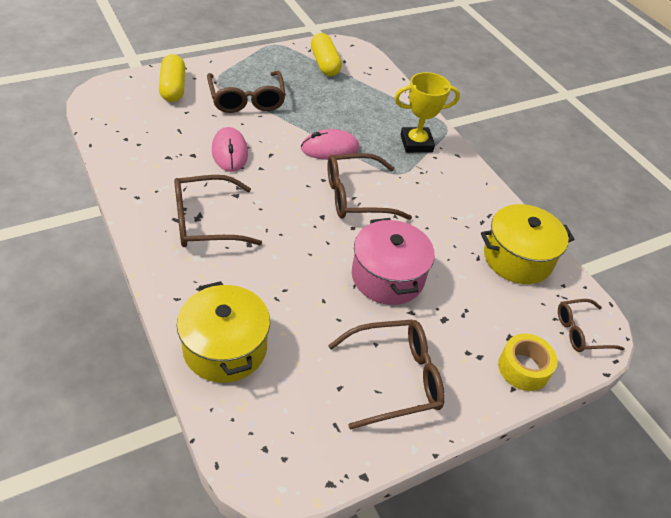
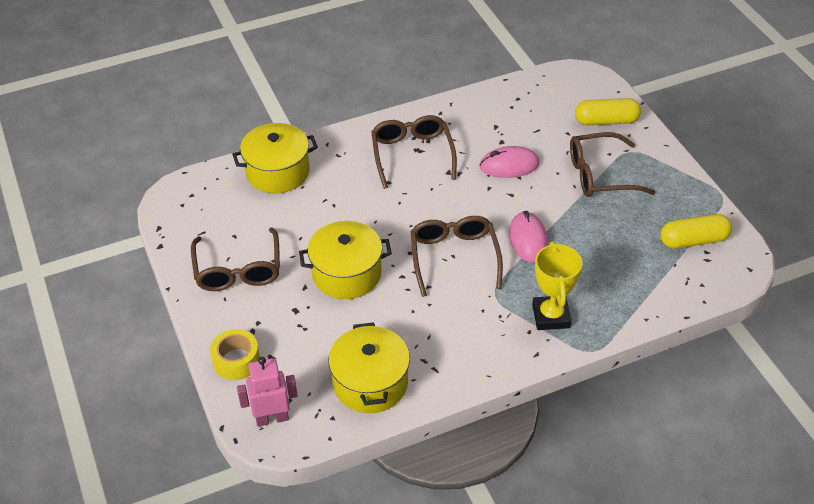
camera: 100 degrees right, 0 degrees up
pink pot [352,218,435,305] -> yellow pot [299,221,392,299]
brown glasses [558,299,624,352] -> pink robot [237,357,298,427]

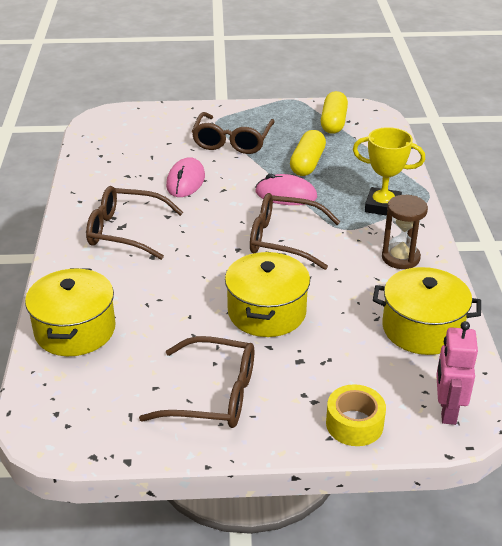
camera: 70 degrees left, 10 degrees down
yellow capsule [575,98,641,125] -> yellow capsule moved to [290,130,326,176]
none -> brown hourglass [382,195,428,269]

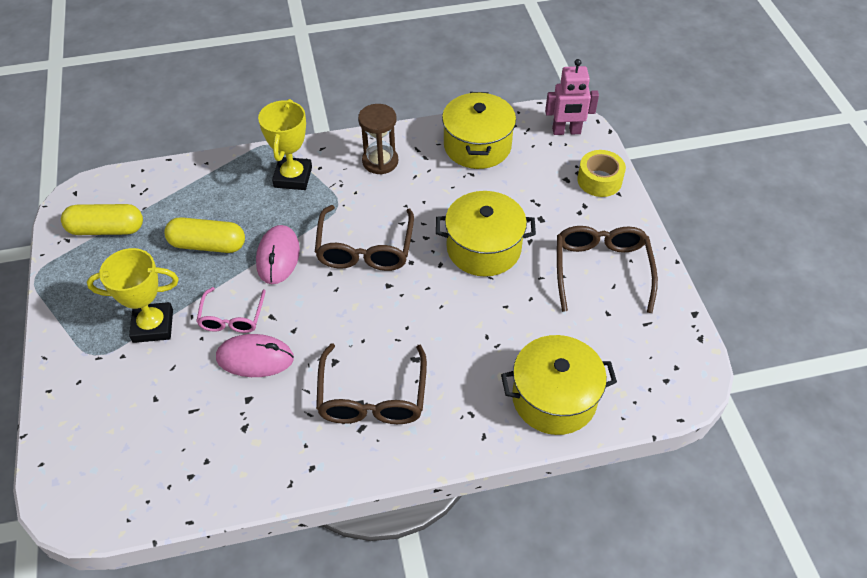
camera: 100 degrees left, 15 degrees up
brown glasses [192,112,275,154] -> yellow trophy [87,248,179,343]
none -> pink glasses [196,287,266,333]

